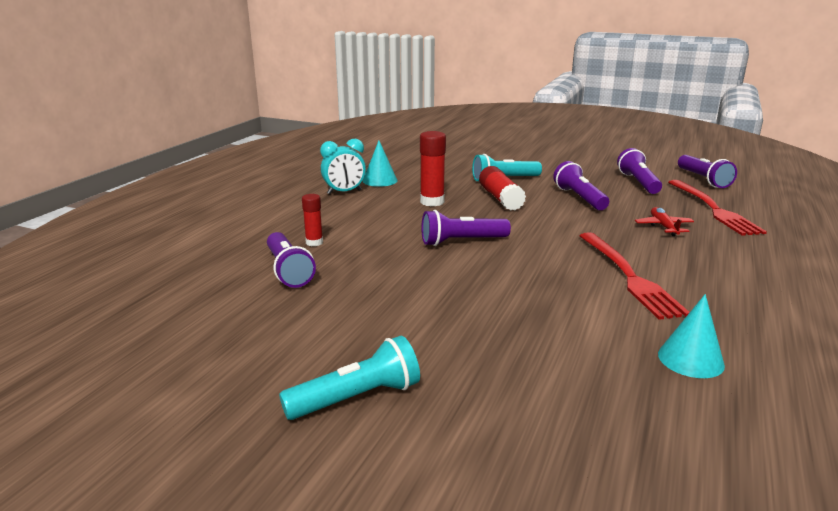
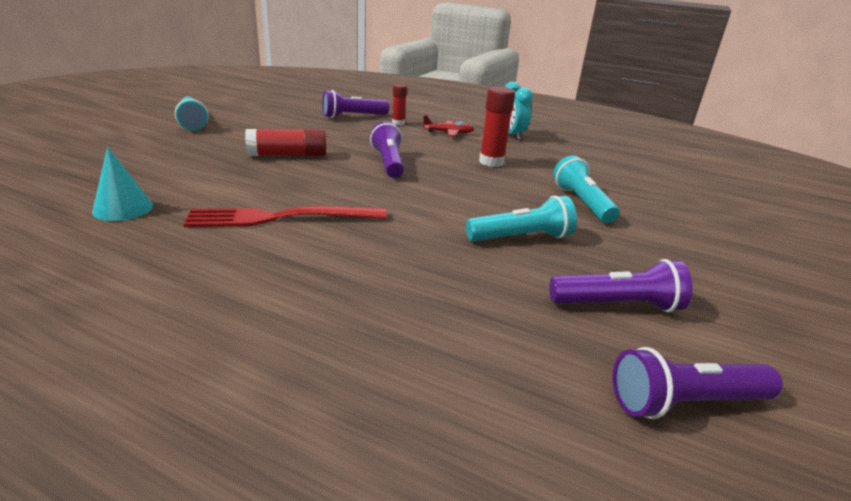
camera: 90 degrees right, 5 degrees up
turquoise cone [363,141,397,187] -> none
red glue stick [479,166,526,211] -> red glue stick moved to [245,129,326,156]
purple flashlight [553,161,609,210] -> turquoise flashlight [466,195,577,242]
red plane [635,207,694,236] -> red plane moved to [423,115,474,136]
red fork [668,180,767,236] -> none

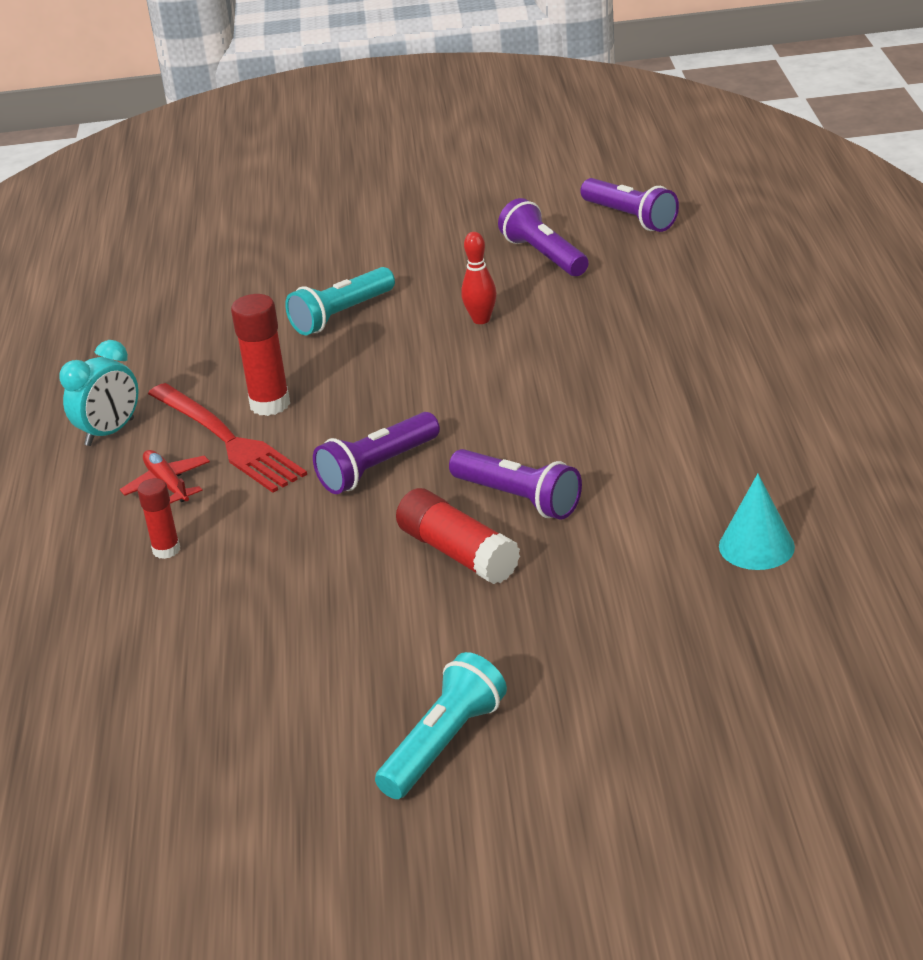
camera: 115 degrees left, 5 degrees up
red fork [183,206,387,227] -> red fork moved to [148,383,307,493]
purple flashlight [322,90,389,118] -> purple flashlight moved to [449,449,582,519]
turquoise flashlight [466,195,577,242] -> red bowling pin [461,232,497,324]

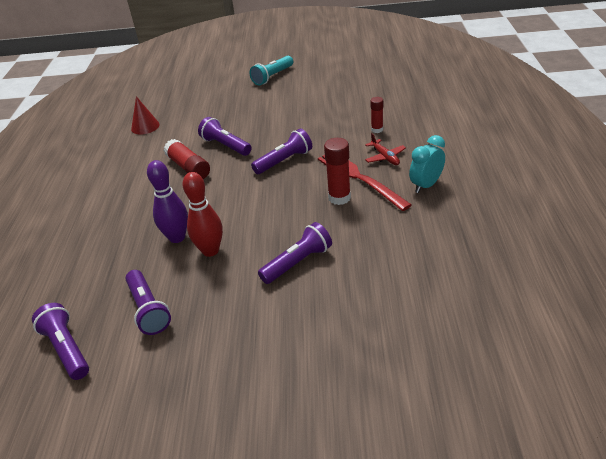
camera: 175 degrees left, 5 degrees up
turquoise flashlight [285,267,395,335] -> purple flashlight [258,222,332,284]
red glue stick [396,488,520,584] -> red glue stick moved to [164,139,210,179]
red bowling pin [461,232,497,324] -> red bowling pin [183,172,223,257], size x1.54
turquoise cone [719,474,795,570] -> red cone [131,96,160,134]
none -> purple bowling pin [147,160,188,243]

